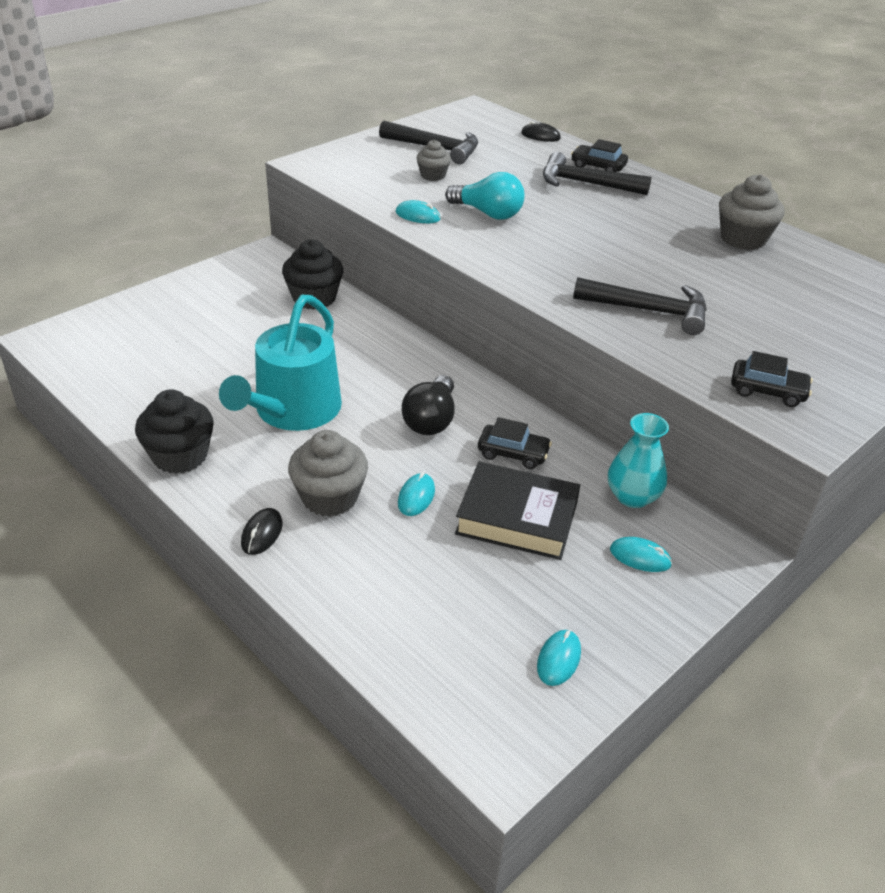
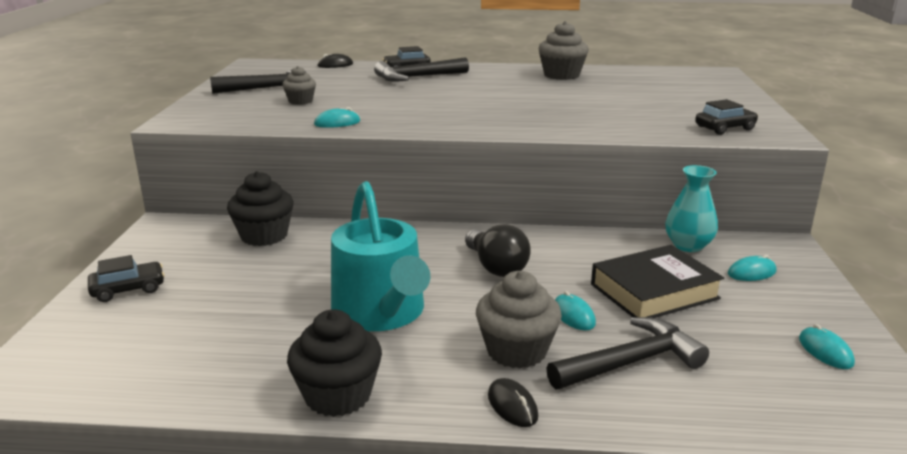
camera: 40 degrees left, 15 degrees down
turquoise light bulb [445,172,525,220] -> none
black car [478,417,552,469] -> black car moved to [88,255,165,302]
black hammer [573,277,707,335] -> black hammer moved to [546,317,709,389]

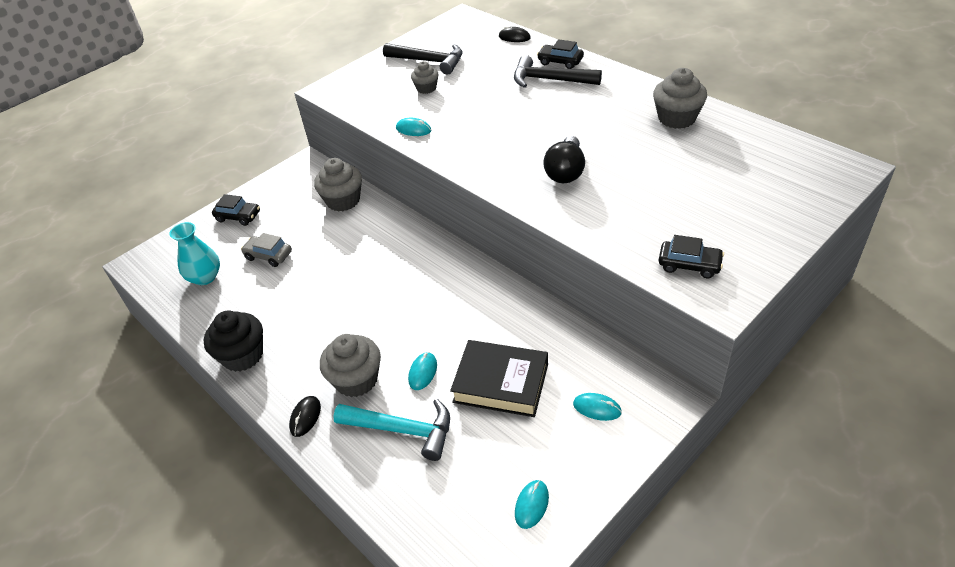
camera: 45 degrees right, 20 degrees up
black cupcake [227,171,294,246] -> grey cupcake [314,158,362,212]
turquoise watering can [331,181,430,331] -> none
black light bulb [465,224,531,277] -> black light bulb moved to [543,136,585,183]
black hammer [546,317,709,389] -> turquoise hammer [333,399,450,461]
turquoise vase [665,165,718,252] -> turquoise vase moved to [169,222,220,285]
none -> grey car [241,233,292,267]

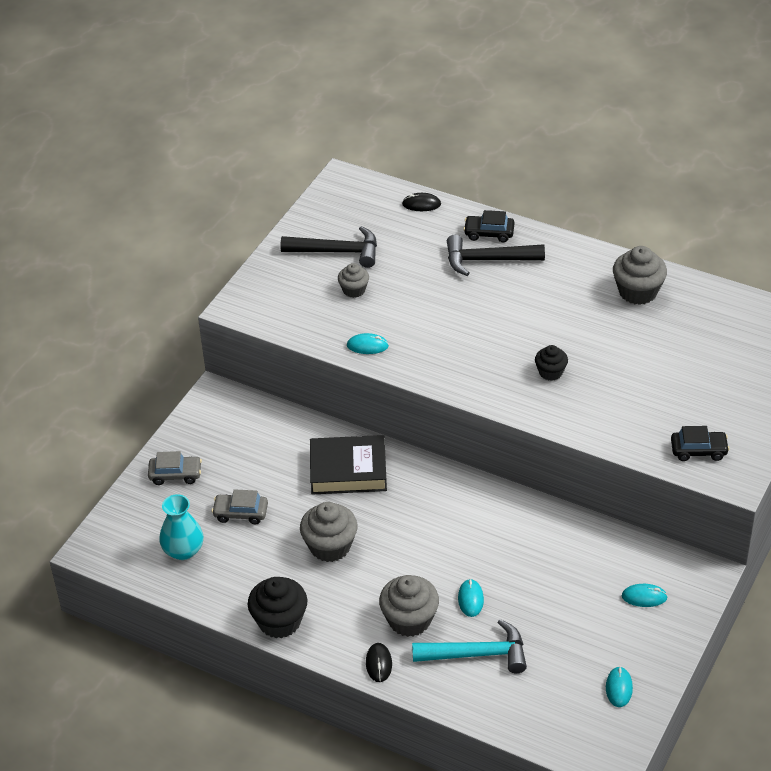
camera: 20 degrees left, 0 degrees up
black car [212,194,260,226] -> grey car [148,451,202,485]
grey cupcake [314,158,362,212] -> grey cupcake moved to [300,502,358,562]
black book [450,340,548,417] -> black book moved to [310,435,387,495]
black light bulb [543,136,585,183] -> black cupcake [535,345,568,381]

